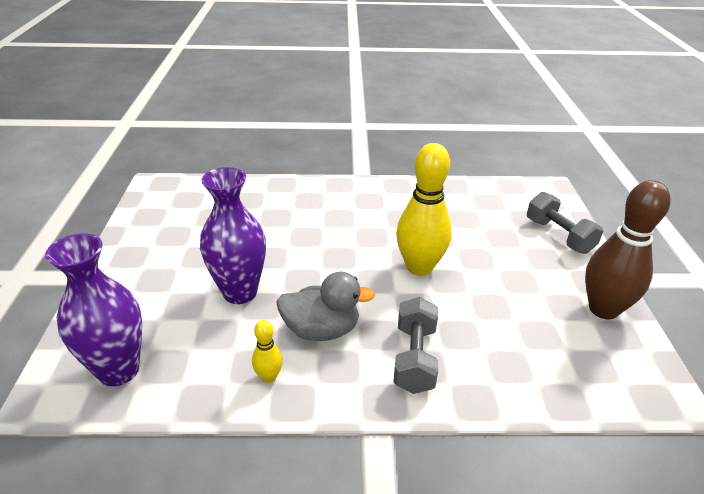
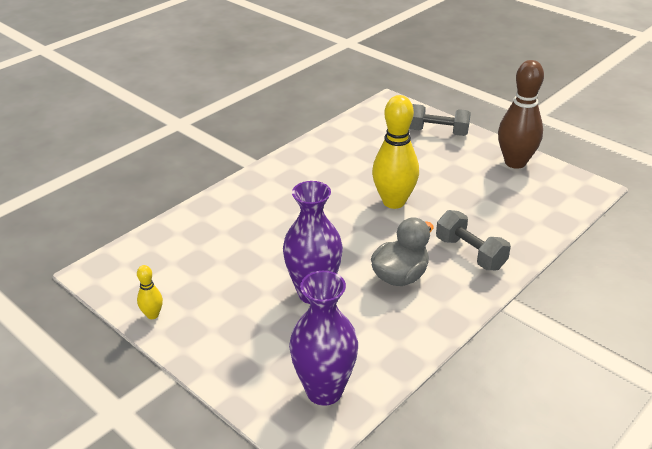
camera: 45 degrees left, 0 degrees up
yellow bowling pin [252,320,283,383] -> yellow bowling pin moved to [137,265,163,319]

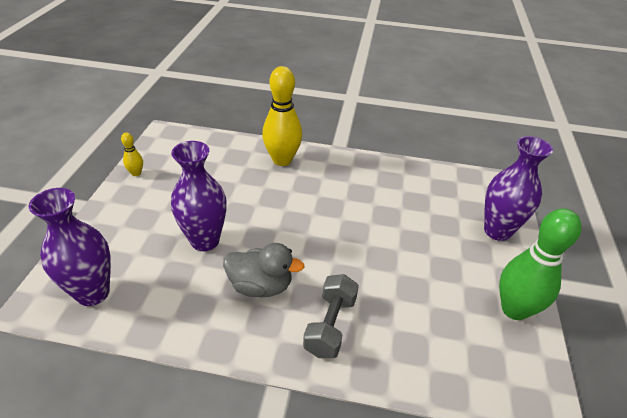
camera: 55 degrees right, 5 degrees up
yellow bowling pin [372,95,419,209] -> yellow bowling pin moved to [262,66,302,166]
grey dumbbell [409,104,471,136] -> purple vase [484,136,553,241]
brown bowling pin [498,60,544,169] -> green bowling pin [499,208,582,320]

